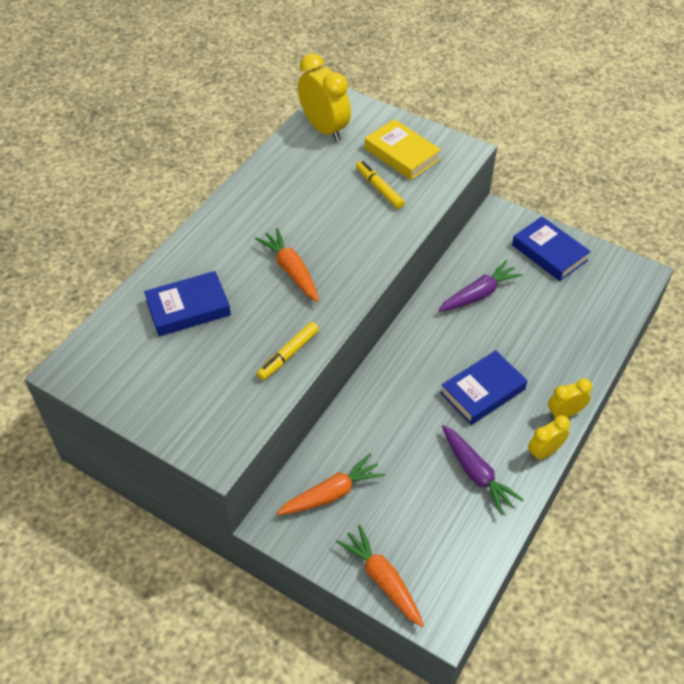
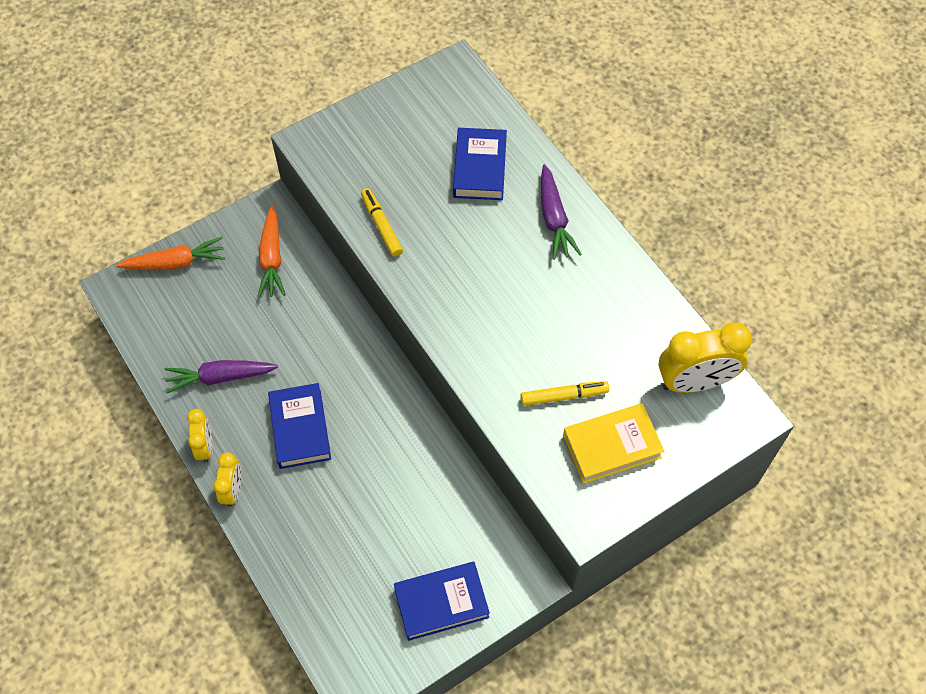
camera: 115 degrees right, 10 degrees up
orange carrot [255,228,319,302] -> none
purple carrot [438,260,522,311] -> purple carrot moved to [541,164,582,260]

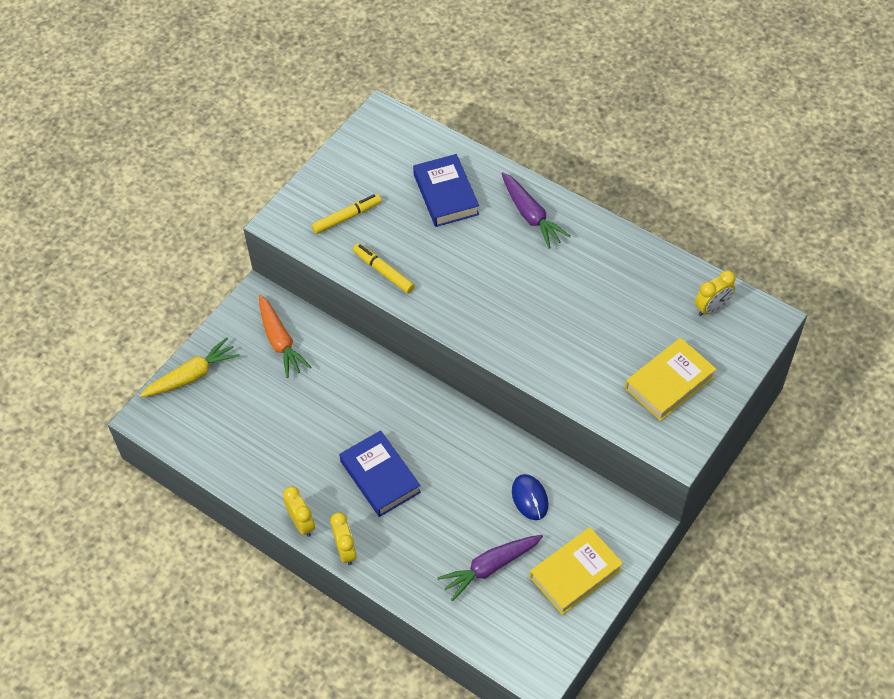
camera: 20 degrees left, 5 degrees down
orange carrot [117,237,225,270] -> yellow carrot [140,337,240,397]
purple carrot [165,360,278,394] -> purple carrot moved to [437,535,543,601]
blue book [394,561,490,641] -> yellow book [530,527,623,615]
yellow marker [521,381,609,406] -> yellow marker moved to [311,194,382,234]
yellow clock [658,322,752,393] -> yellow clock [695,270,736,316], size x0.56
none -> blue mouse [512,474,549,520]

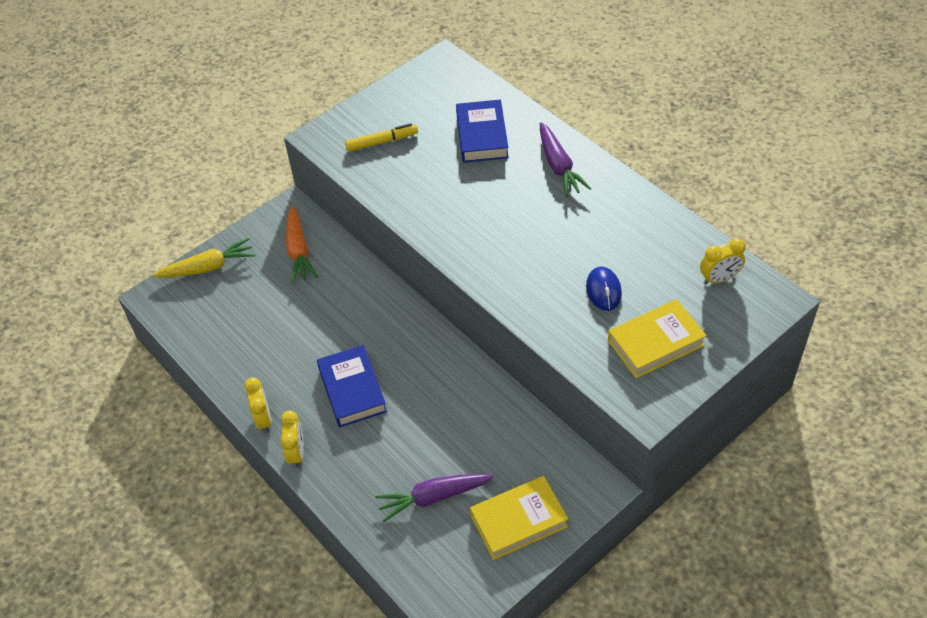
camera: 15 degrees right, 5 degrees down
yellow marker [353,243,415,294] -> none
blue mouse [512,474,549,520] -> blue mouse moved to [586,267,622,311]

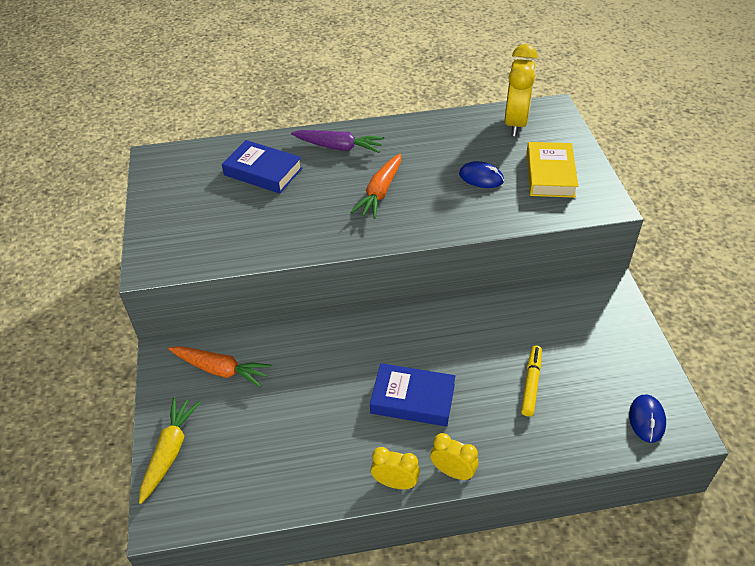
camera: 60 degrees left, 5 degrees down
yellow marker [345,123,418,152] -> yellow marker moved to [521,345,542,417]
purple carrot [375,474,494,522] -> none
yellow book [470,476,568,560] -> none
yellow clock [700,238,746,284] -> yellow clock [505,44,537,136], size x1.79
none -> orange carrot [351,154,401,219]
none -> blue mouse [629,394,666,443]

